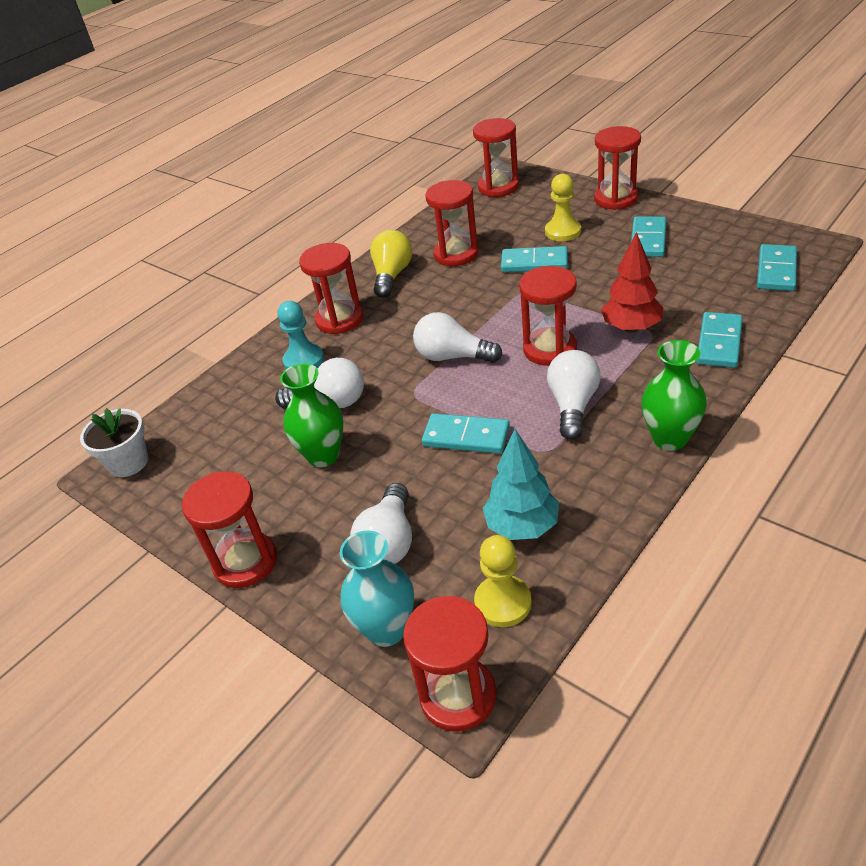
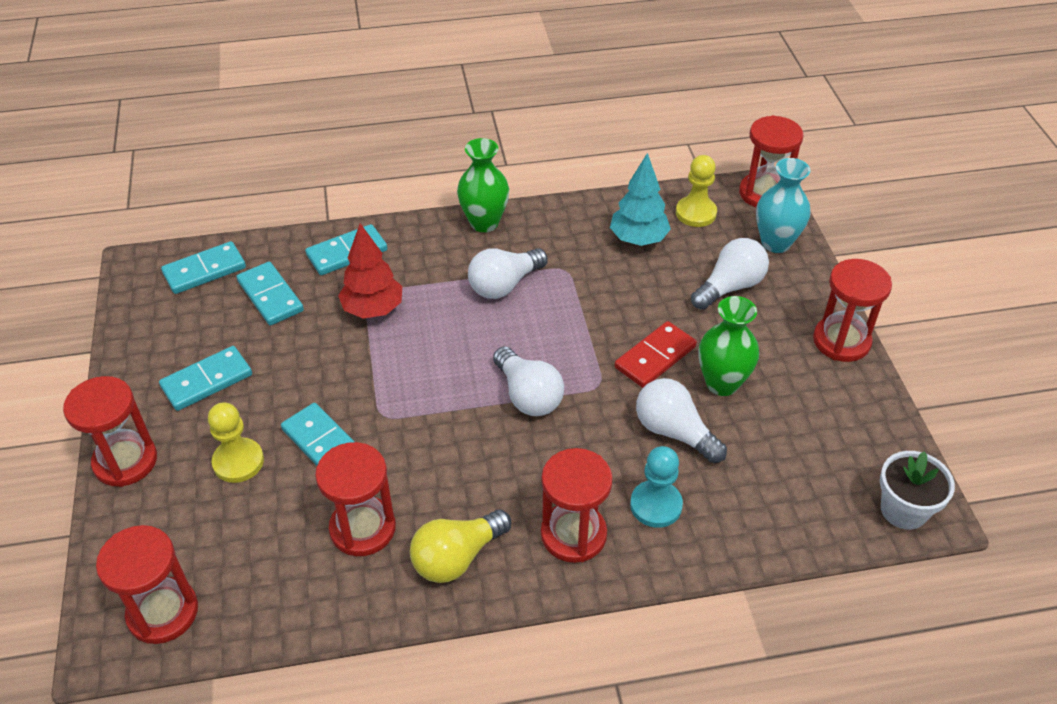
camera: 145 degrees left, 5 degrees up
turquoise domino [422,413,510,454] -> turquoise domino moved to [237,262,304,326]
red hourglass [519,266,577,366] -> none
none -> red domino [615,321,697,388]

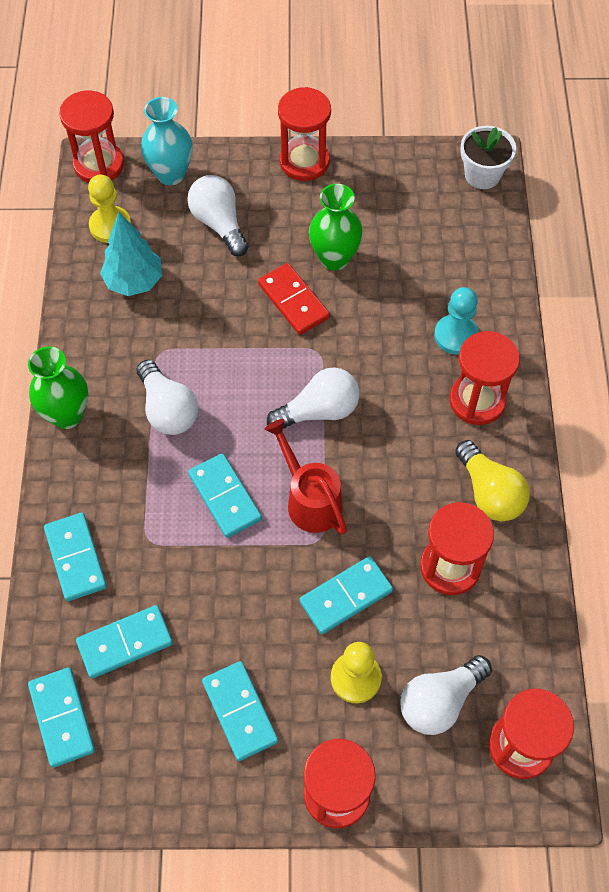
camera: 80 degrees left, 15 degrees up
red tree [338,223,402,318] -> none
white light bulb [636,378,727,463] -> white light bulb moved to [400,655,492,735]
none -> turquoise domino [188,453,262,538]
none -> red watering can [265,419,347,534]

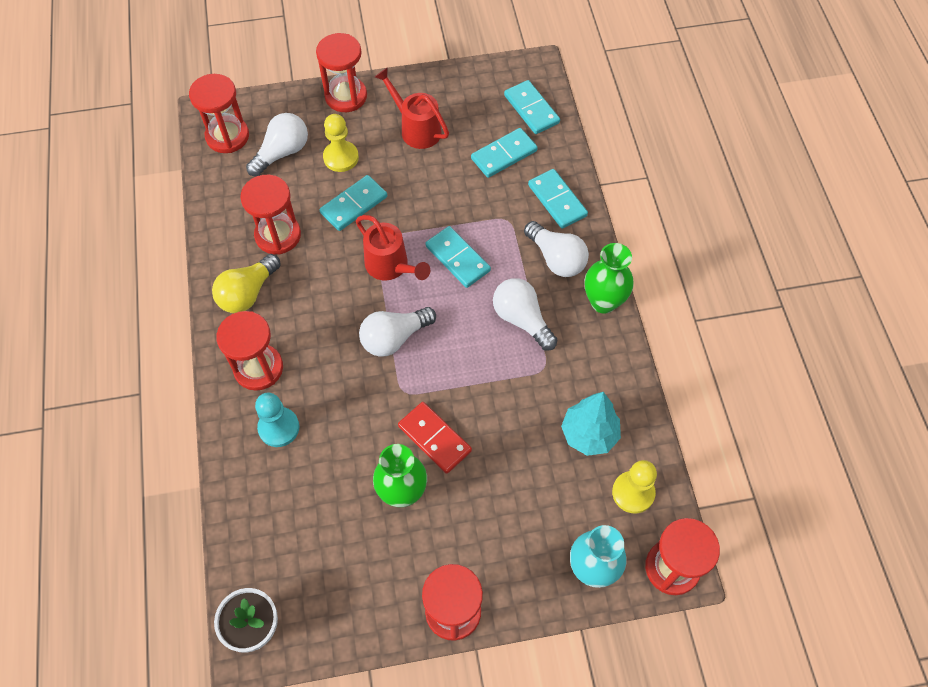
camera: 170 degrees right, 0 degrees up
white light bulb [187,175,249,256] -> white light bulb moved to [524,221,589,277]
turquoise domino [202,661,278,761] -> red watering can [375,68,449,149]
yellow light bulb [455,440,530,521] -> yellow light bulb turned 105 degrees counterclockwise [212,254,281,313]

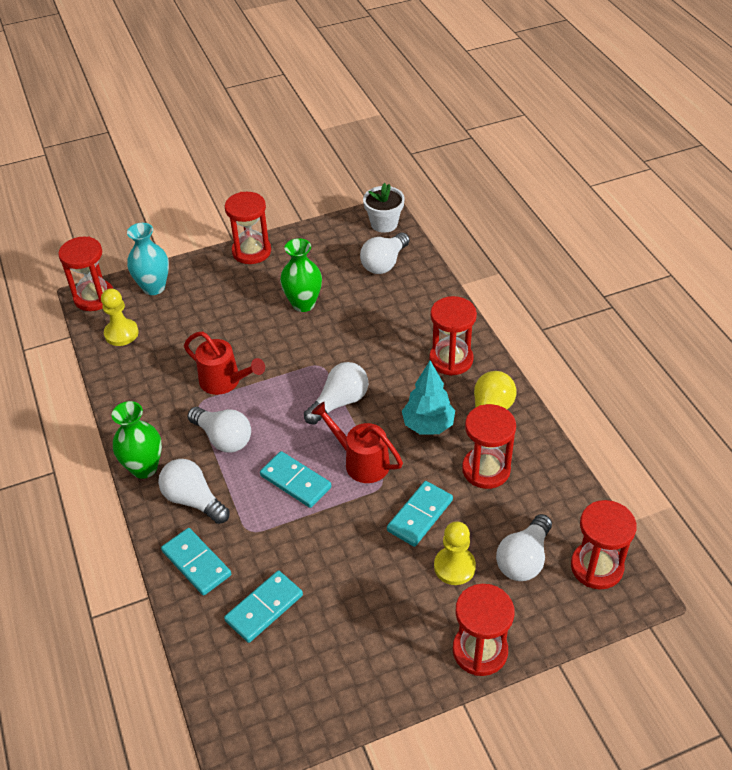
camera: 170 degrees right, 15 degrees down
turquoise pawn [255,393,299,447] -> none
red watering can [375,68,449,149] -> red watering can moved to [184,332,265,395]
red domino [398,402,472,474] -> none
turquoise domino [504,80,560,134] -> none
turquoise tree [561,392,621,456] -> turquoise tree moved to [402,360,455,435]
none -> white light bulb [360,232,410,274]

